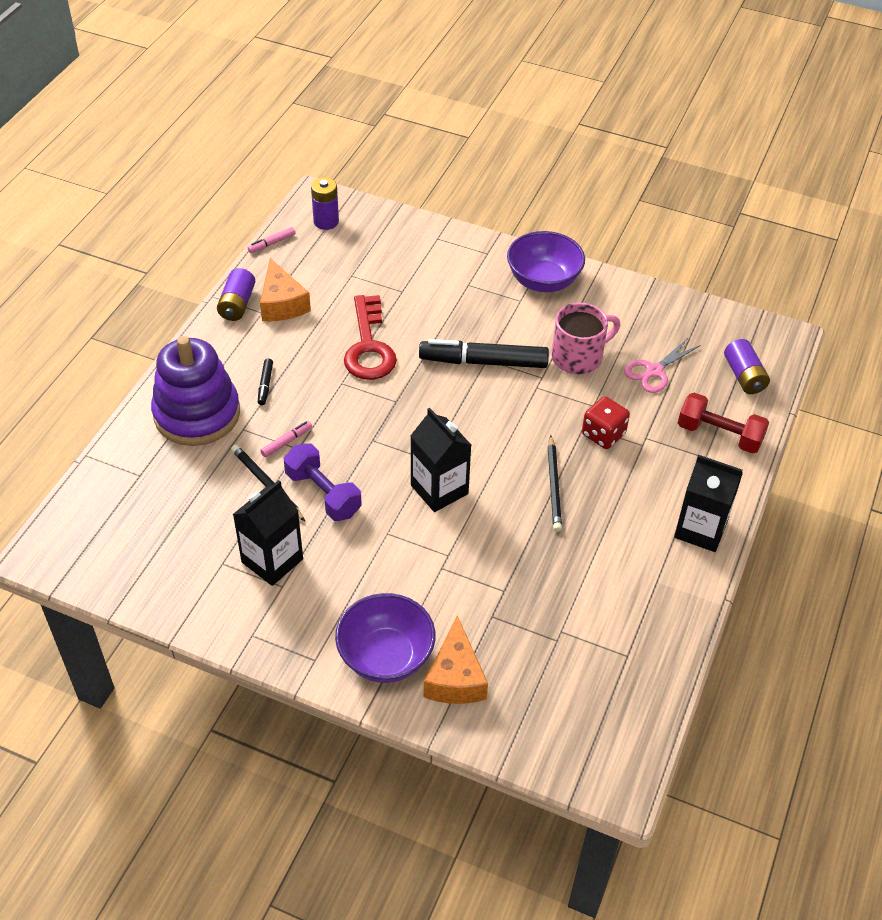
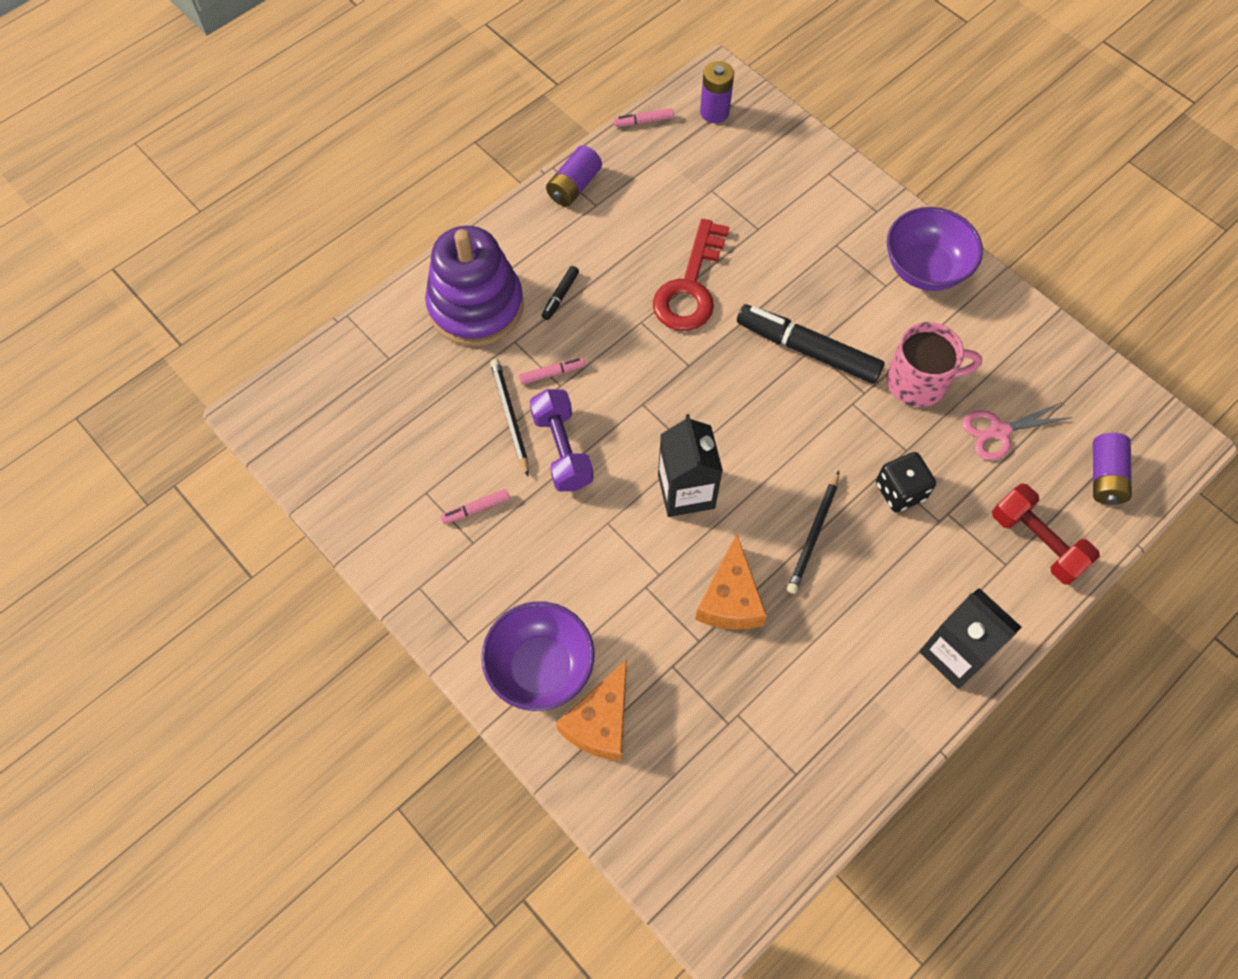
camera: 25 degrees right, 15 degrees up
black carton [233,480,303,586] -> pink marker [440,489,510,524]
orange cheese [260,258,311,321] -> orange cheese moved to [695,533,767,630]
red dice [582,396,630,449] -> black dice [876,452,936,512]

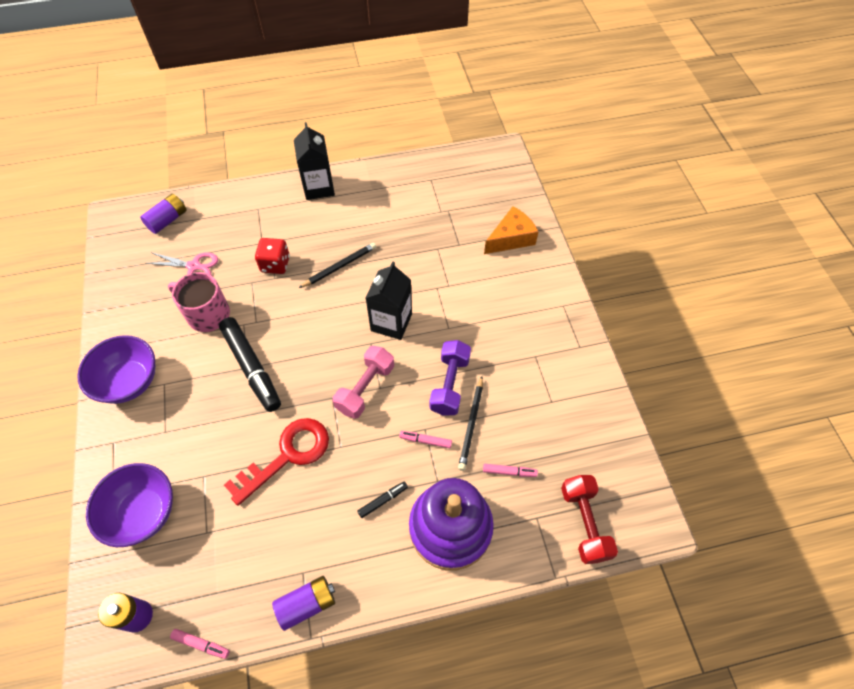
camera: 150 degrees left, 5 degrees down
pink marker [440,489,510,524] -> pink marker moved to [483,464,538,477]
purple bowl [481,601,595,711] -> purple bowl moved to [86,463,173,547]
orange cheese [695,533,767,630] -> none
black dice [876,452,936,512] -> red dice [255,238,290,274]
red dumbbell [992,483,1100,585] -> red dumbbell moved to [561,475,618,564]
none -> pink dumbbell [333,346,394,419]

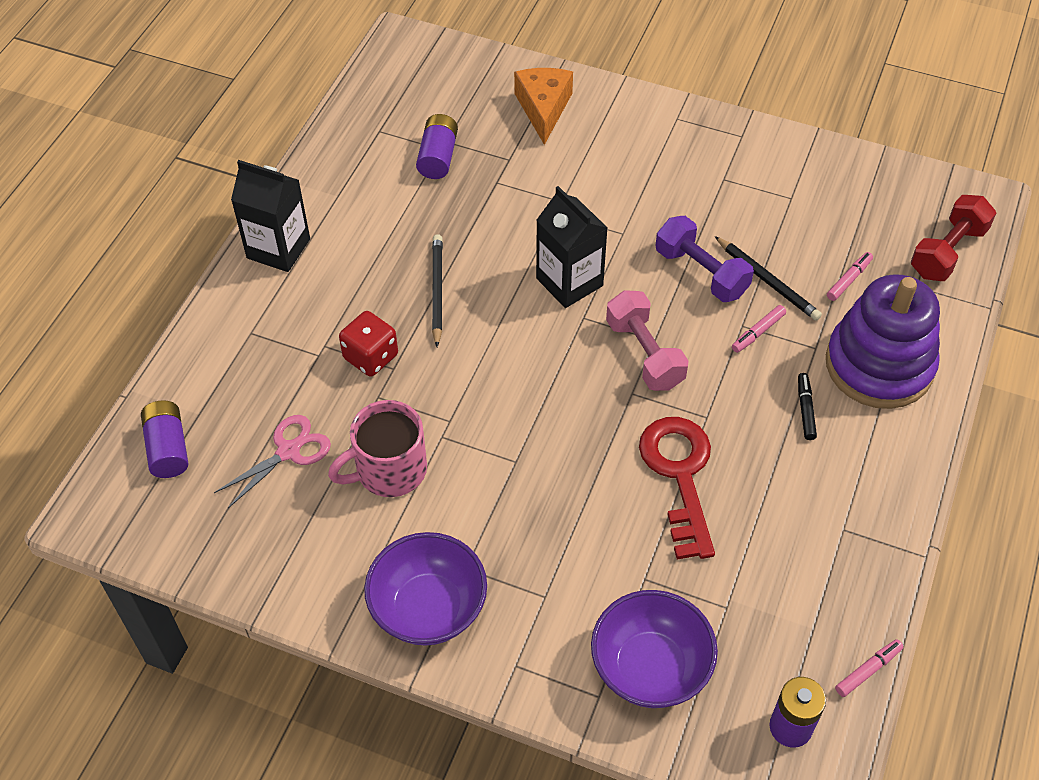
camera: 55 degrees left, 5 degrees down
black marker [219,317,281,412] -> none
purple battery [272,576,335,631] -> purple battery moved to [416,114,458,179]
red dumbbell [561,475,618,564] -> red dumbbell turned 75 degrees counterclockwise [911,195,996,281]

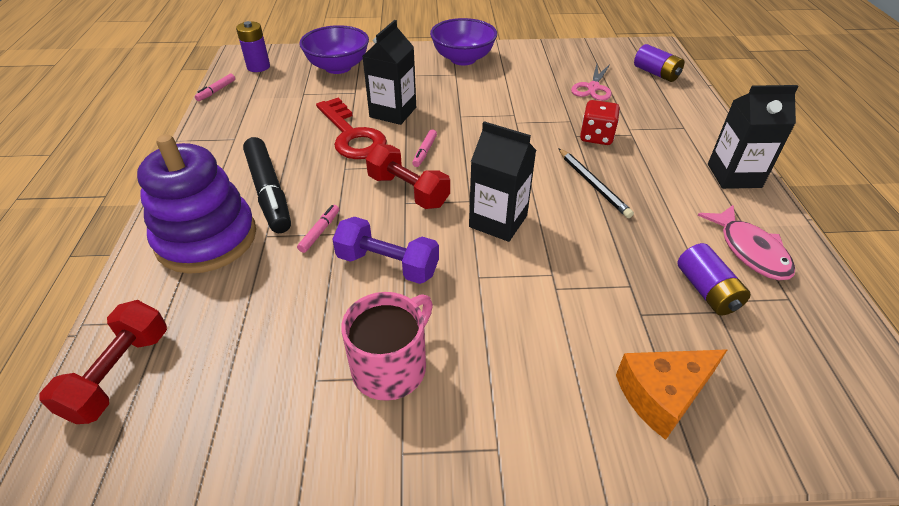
camera: 155 degrees right, 10 degrees down
pink mug [328,400,427,497] -> pink mug moved to [341,292,433,401]
orange cheese [514,68,573,145] -> orange cheese turned 90 degrees clockwise [616,349,728,440]
pink dumbbell [606,290,689,391] -> red dumbbell [366,144,450,209]
black pencil [715,236,822,321] -> none
black marker [798,373,817,440] -> black marker [243,137,291,233], size x2.29
pink marker [827,252,873,301] -> pink marker moved to [412,130,437,167]
none -> black carton [363,20,416,125]
none -> pink fish [698,205,795,280]

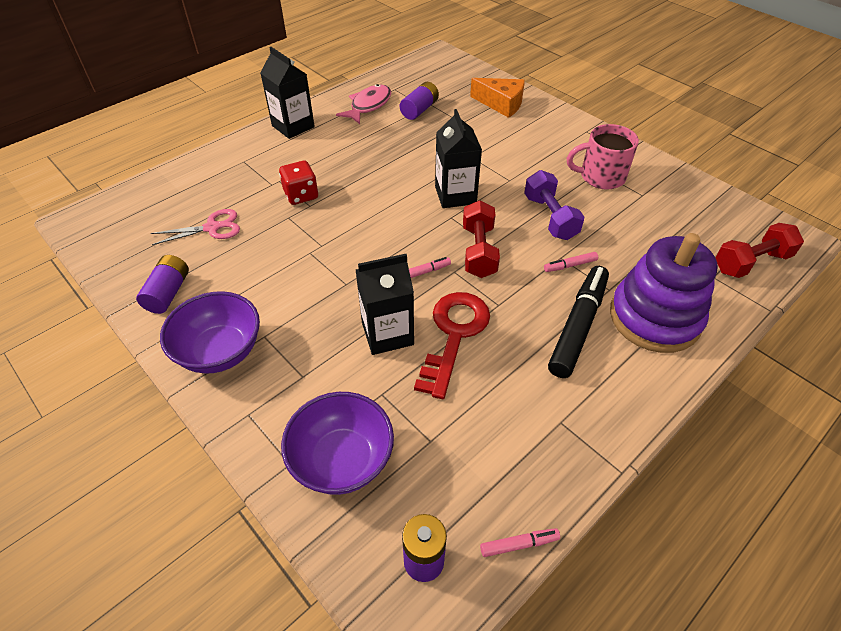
camera: 130 degrees left, 5 degrees up
black pencil [558,148,634,218] -> none
purple battery [634,44,684,82] -> purple battery moved to [136,255,189,314]

